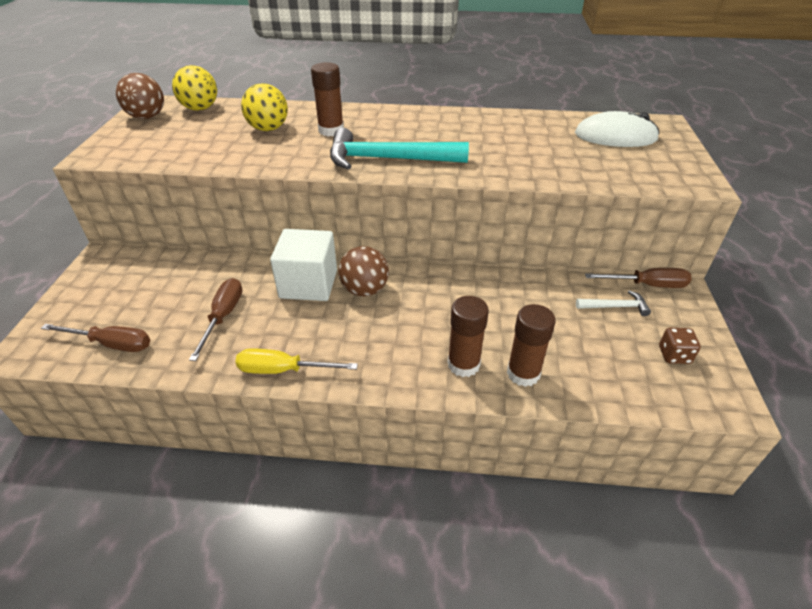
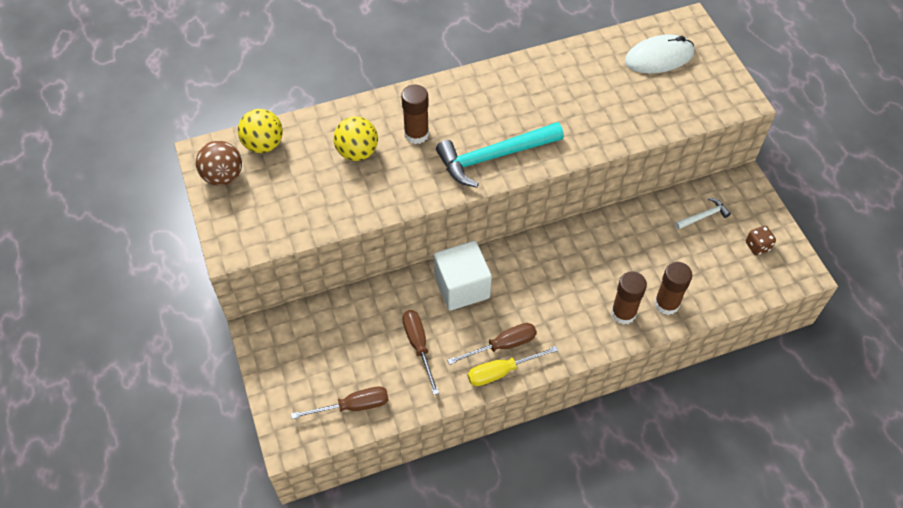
camera: 25 degrees left, 15 degrees up
brown ball [338,246,389,297] -> none
brown screwdriver [585,268,692,288] -> brown screwdriver moved to [447,323,537,365]

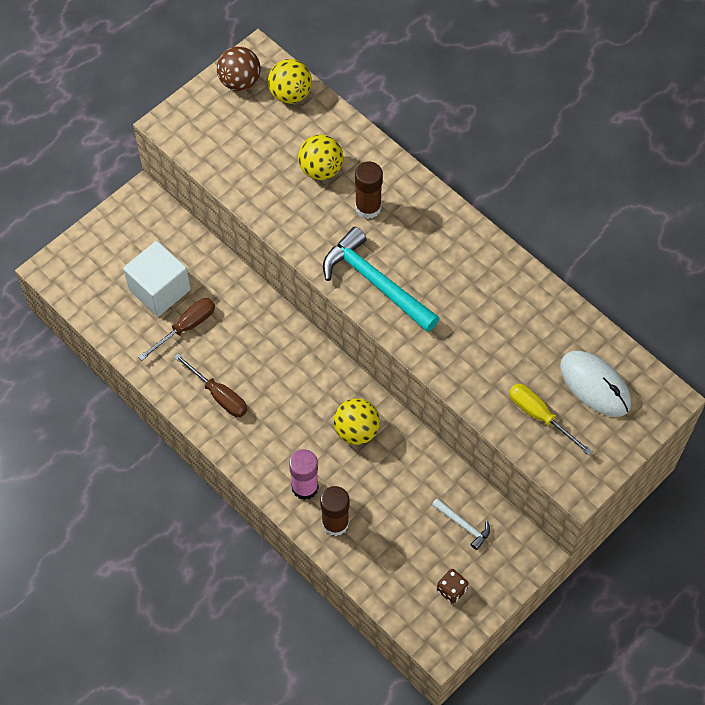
camera: 65 degrees right, 5 degrees up
brown screwdriver [291,387,389,419] -> none
white cube [434,241,492,311] -> white cube moved to [123,241,191,316]
yellow screwdriver [468,346,558,386] -> yellow screwdriver moved to [509,384,592,455]
brown glue stick [611,271,647,325] -> pink glue stick [289,449,319,500]
none -> yellow ball [334,398,380,445]

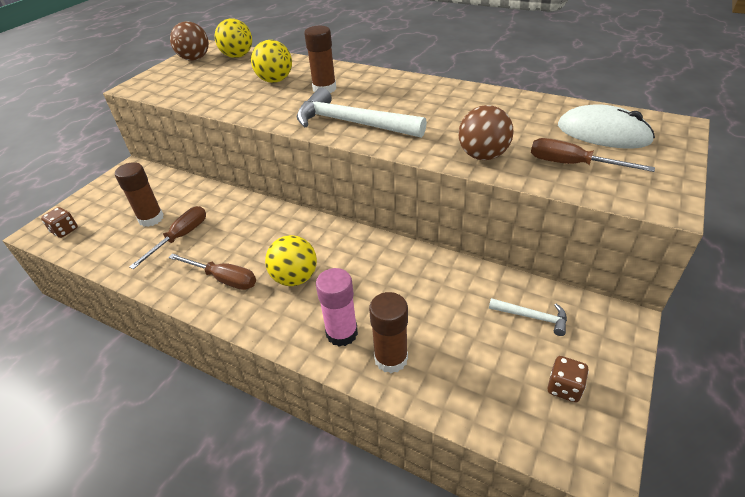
camera: 15 degrees left, 20 degrees down
white cube [123,241,191,316] -> brown glue stick [115,162,164,227]
turquoise hammer [323,227,439,332] -> white hammer [296,88,427,138]
yellow ball [334,398,380,445] -> yellow ball moved to [265,235,317,286]
yellow screwdriver [509,384,592,455] -> brown screwdriver [531,138,655,172]
none -> brown dice [41,207,78,238]
none -> brown ball [458,105,514,160]

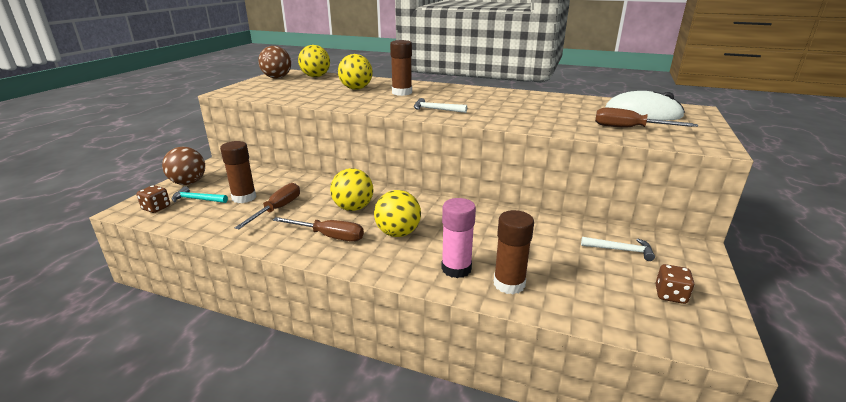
camera: 10 degrees left, 15 degrees down
white hammer [296,88,427,138] -> white hammer [414,98,467,113], size x0.48
brown ball [458,105,514,160] -> brown ball moved to [162,147,205,185]
none -> turquoise hammer [172,186,228,203]
none -> yellow ball [330,168,374,211]

